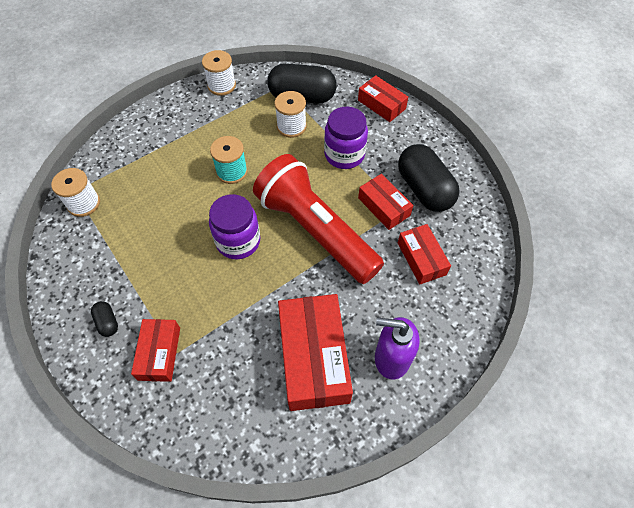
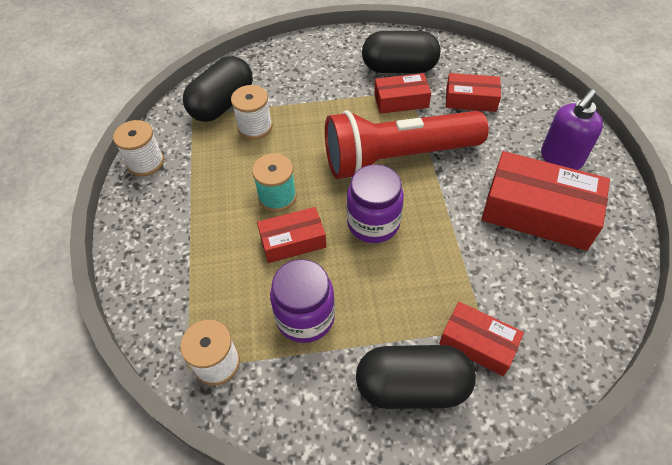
camera: 60 degrees left, 5 degrees down
black capsule [91,301,118,337] -> black capsule [356,345,476,409], size x2.29
purple jar [324,107,368,169] -> purple jar moved to [270,259,335,343]
red box [358,75,408,122] -> red box moved to [257,207,326,263]

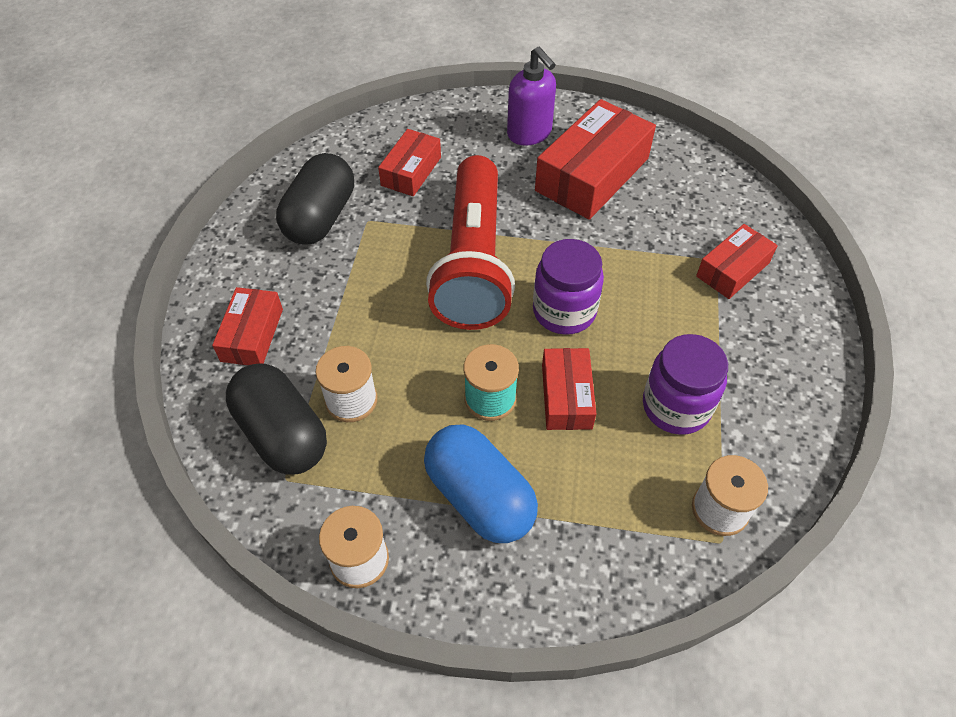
camera: 75 degrees left, 0 degrees up
black capsule [356,345,476,409] -> none
red box [374,73,431,114] -> red box moved to [212,287,283,365]
none -> blue capsule [424,424,538,543]

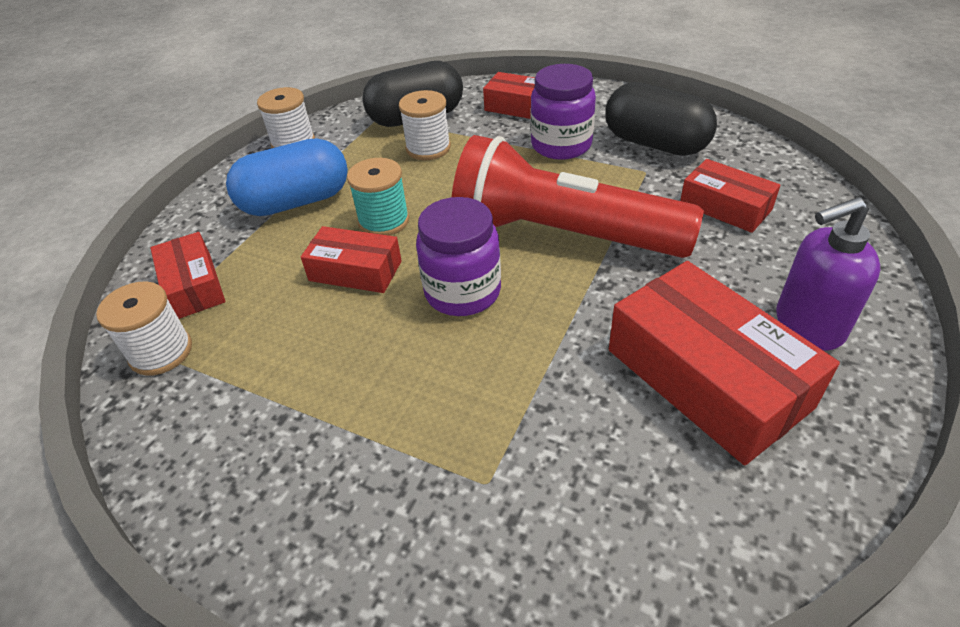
camera: 110 degrees right, 10 degrees down
purple jar [643,334,728,435] -> purple jar moved to [531,64,596,160]
red box [696,224,778,299] -> red box moved to [150,232,225,319]

